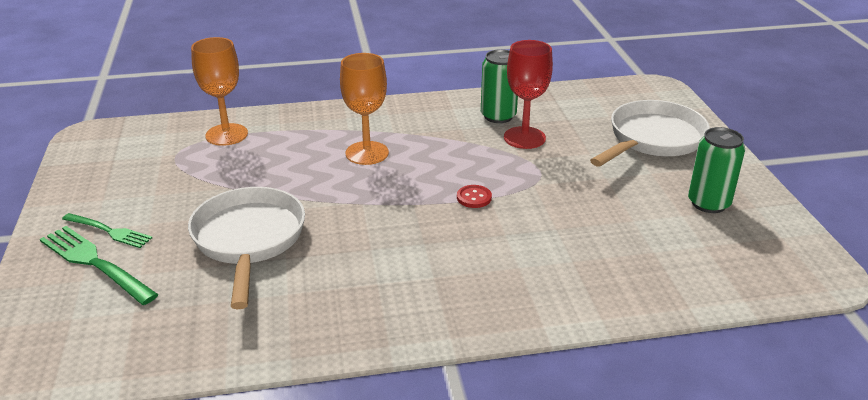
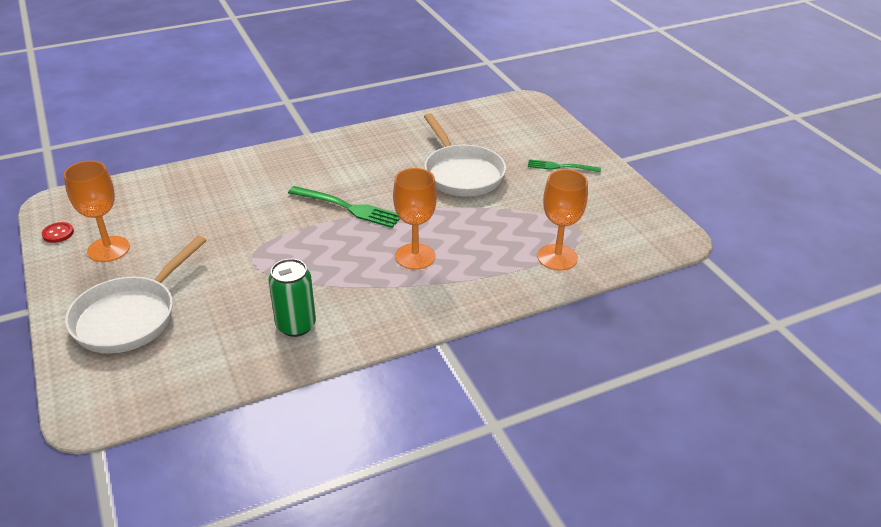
camera: 165 degrees right, 5 degrees up
green fork [40,226,159,305] -> green fork moved to [288,186,400,228]
red button [457,185,492,208] -> red button moved to [42,222,74,243]
red goblet [504,40,553,149] -> none
green can [688,127,745,213] -> orange goblet [64,161,130,262]

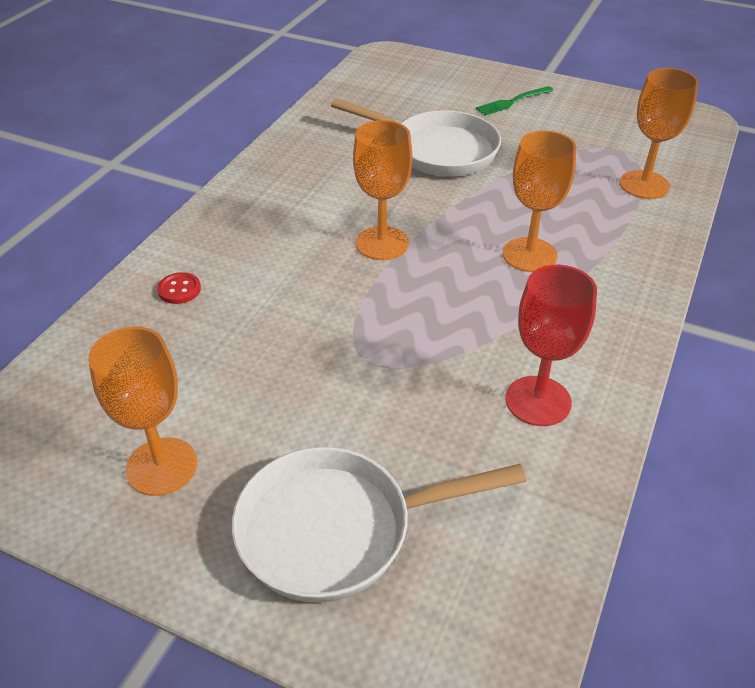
camera: 40 degrees left, 5 degrees up
red button [42,222,74,243] -> red button moved to [157,272,201,304]
white pan [65,236,207,354] -> white pan turned 90 degrees clockwise [232,447,527,603]
green can [268,259,316,337] -> red goblet [505,265,597,426]
green fork [288,186,400,228] -> orange goblet [353,120,412,260]

